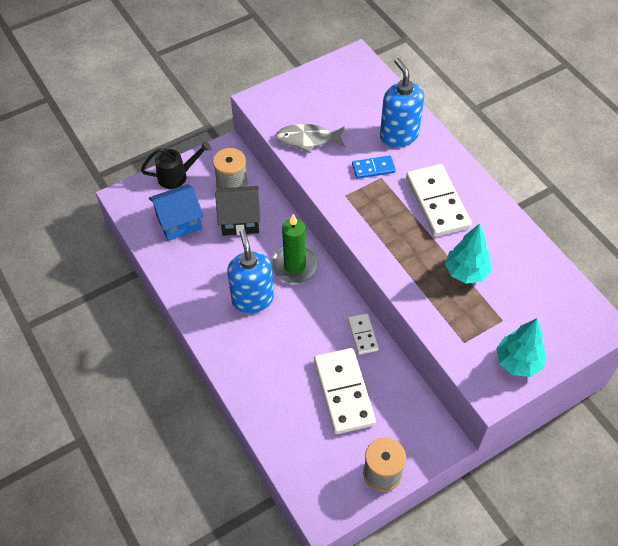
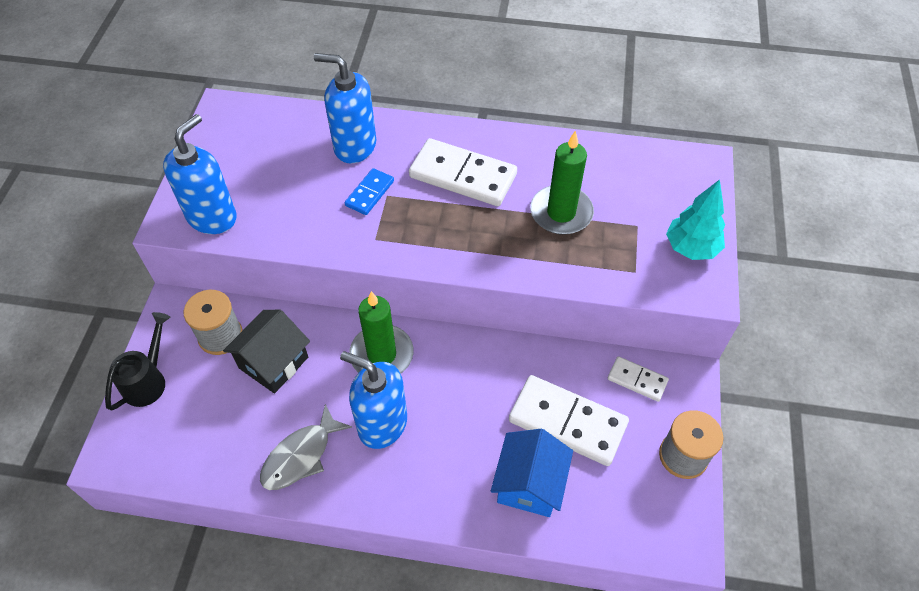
camera: 50 degrees left, 0 degrees up
blue house [149,184,204,241] -> blue house moved to [491,429,573,517]
grey fish [276,124,345,153] -> grey fish moved to [260,404,352,490]
white domino [348,313,379,355] -> white domino moved to [608,356,669,402]
turquoise tree [445,223,491,284] -> green candle [530,131,594,235]
none -> blue soap dispenser [163,114,237,234]

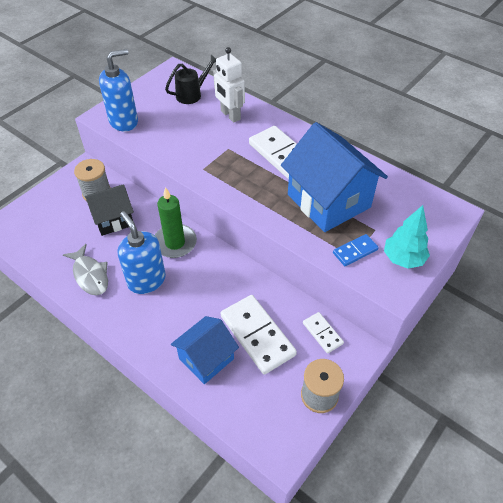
camera: 30 degrees right, 5 degrees down
black watering can [105,312,170,411] -> black watering can moved to [165,55,216,104]
grey fish [260,404,352,490] -> grey fish turned 105 degrees counterclockwise [63,244,108,295]
blue soap dispenser [314,53,376,164] -> white robot [213,47,245,123]
blue domino [345,168,394,215] -> blue domino moved to [333,234,379,266]
green candle [530,131,594,235] -> blue house [281,122,388,232]

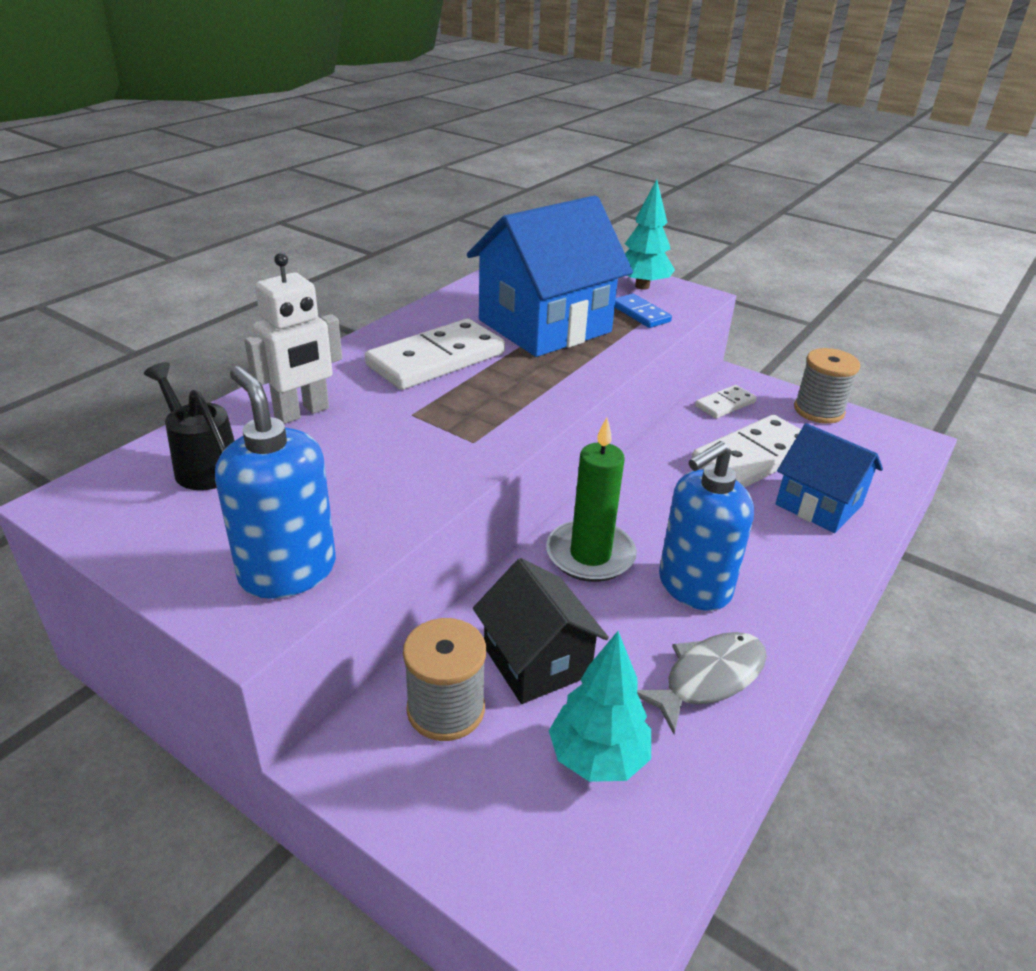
camera: 95 degrees left, 15 degrees down
none -> turquoise tree [549,631,651,782]

